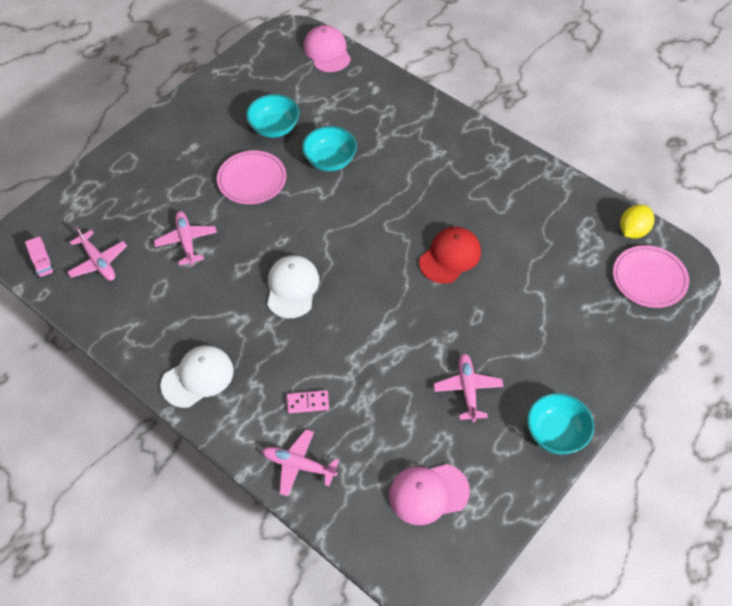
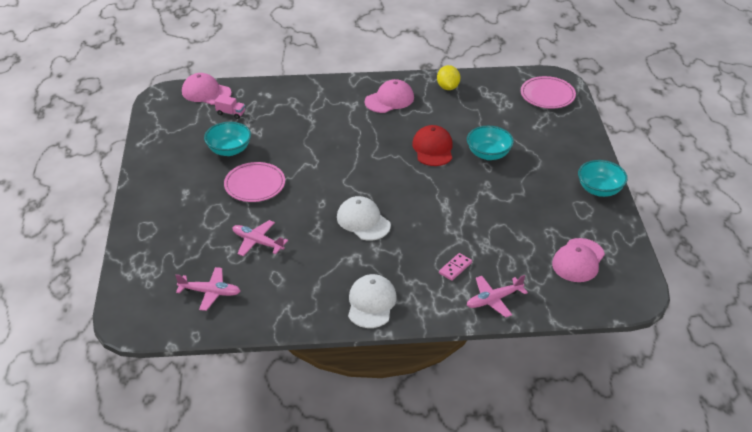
camera: 45 degrees left, 15 degrees down
pink truck [25,236,55,278] -> pink truck moved to [215,95,245,119]
turquoise bowl [302,126,357,171] -> turquoise bowl moved to [467,126,514,160]
pink plane [434,354,503,422] -> none
yellow lemon [620,205,654,238] -> yellow lemon moved to [437,65,460,90]
none -> pink cap [365,79,414,113]

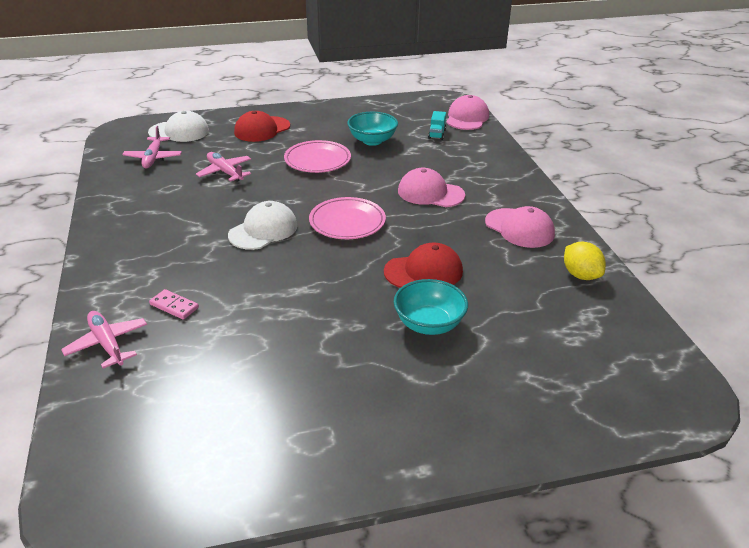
camera: 80 degrees right, 5 degrees down
pink truck [215,95,245,119] -> turquoise truck [428,111,446,140]
pink plane [232,220,288,256] -> pink plane turned 60 degrees counterclockwise [196,152,251,182]
white cap [348,274,397,328] -> white cap moved to [148,111,209,142]
yellow lemon [437,65,460,90] -> yellow lemon turned 75 degrees clockwise [564,241,606,280]
pink plate [521,76,576,109] -> pink plate moved to [309,197,386,239]
pink cap [552,238,605,282] -> pink cap moved to [398,168,465,207]
turquoise bowl [578,160,628,197] -> none
none -> red cap [234,111,290,142]

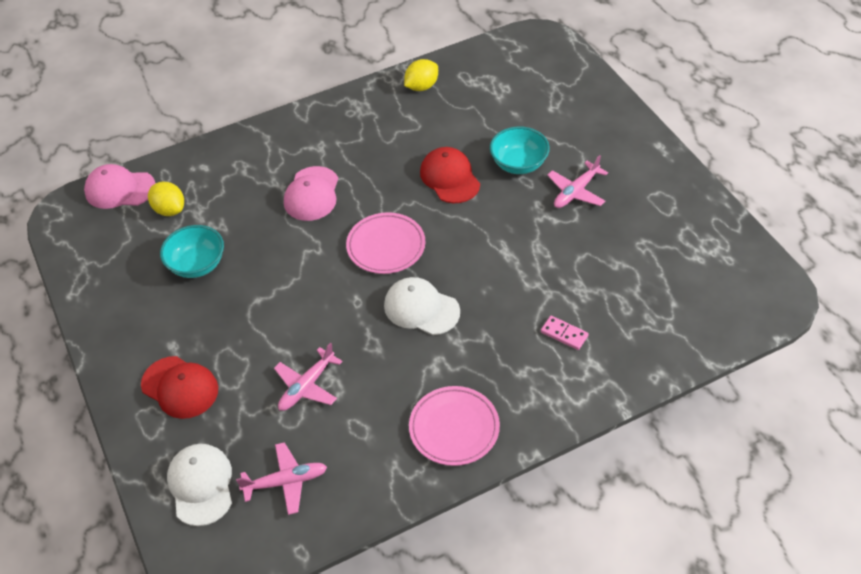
camera: 100 degrees left, 15 degrees up
pink plane [61,311,147,369] -> pink plane moved to [547,155,608,208]
pink domino [149,289,199,320] -> pink domino turned 75 degrees counterclockwise [541,316,589,350]
pink plate [284,140,351,173] -> pink plate moved to [409,386,500,466]
turquoise truck [428,111,446,140] -> yellow lemon [148,182,184,216]
pink cap [485,206,555,248] -> none

